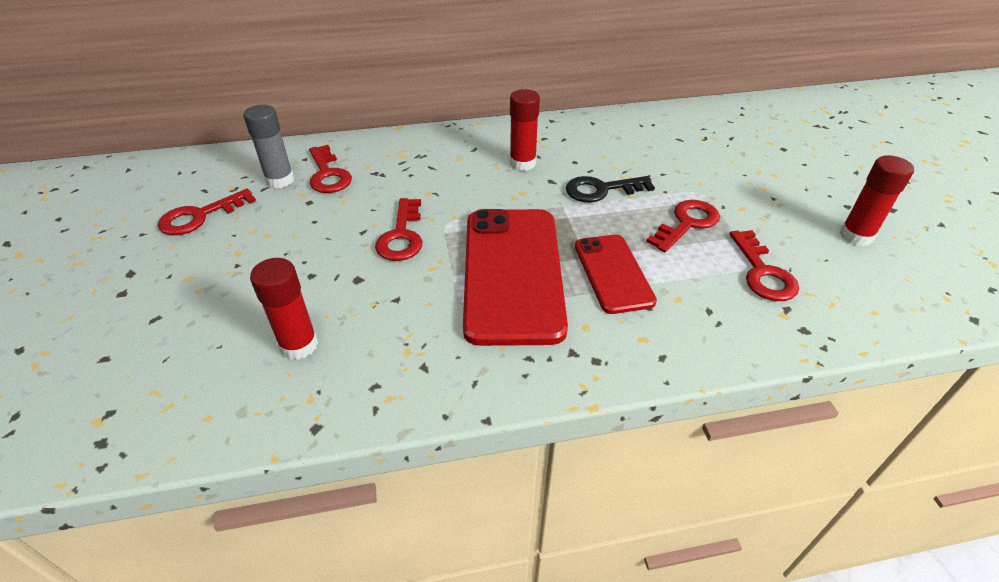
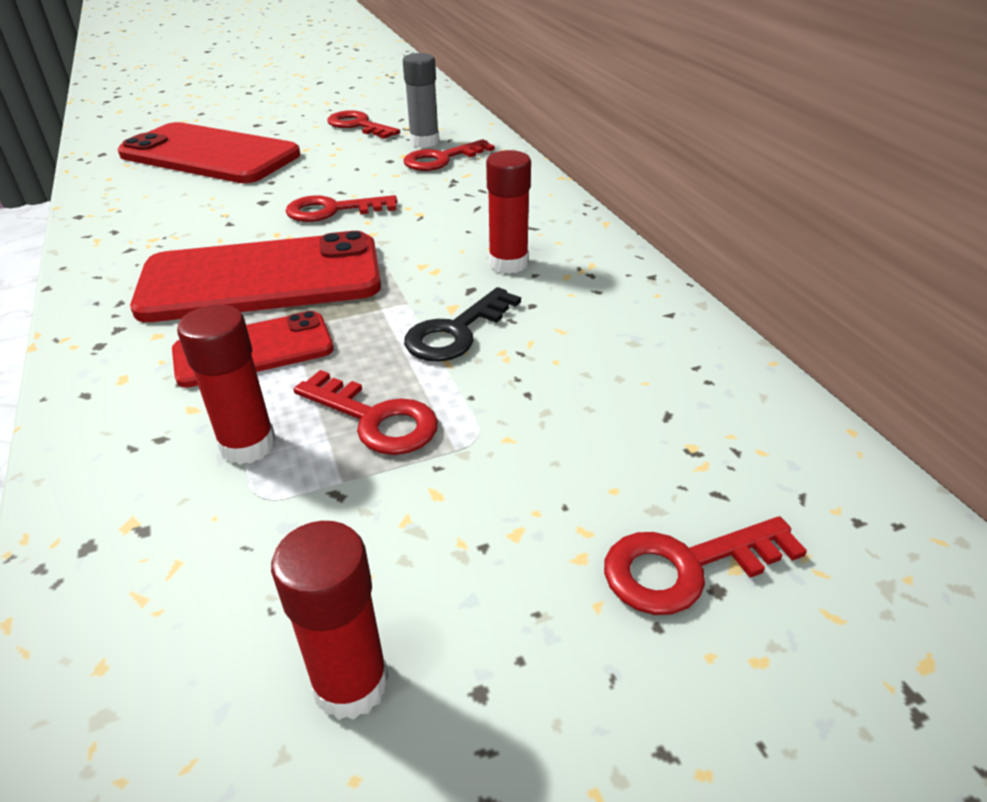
camera: 80 degrees right, 5 degrees down
red glue stick [250,258,318,360] -> red glue stick moved to [177,304,276,465]
black key [566,176,655,203] -> black key turned 120 degrees counterclockwise [404,287,521,361]
red key [730,230,799,301] -> red key moved to [604,516,807,615]
none -> red phone [117,122,300,183]

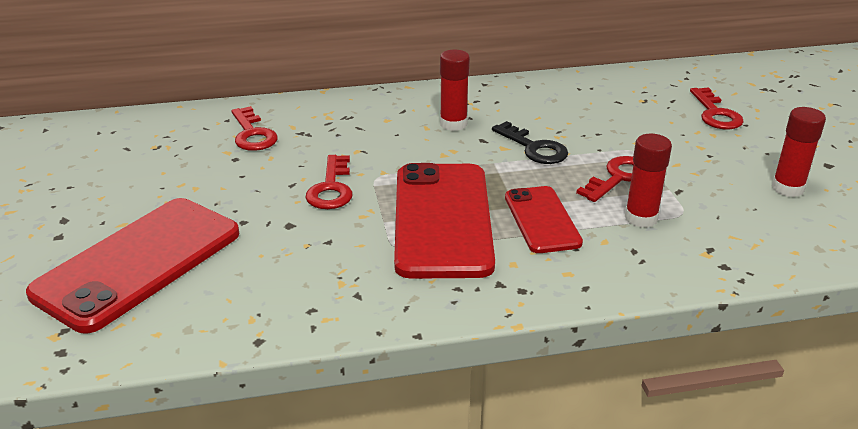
camera: 80 degrees left, 5 degrees down
red key [327,110,400,139] -> none
grey glue stick [403,53,439,148] -> none

